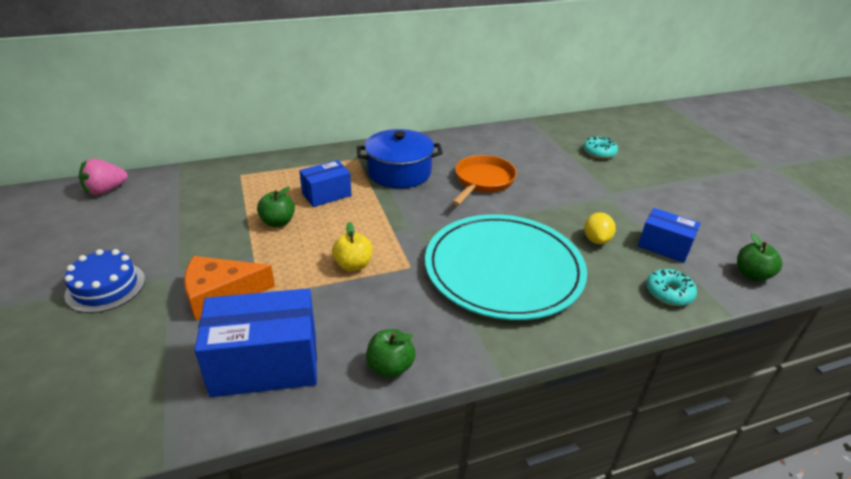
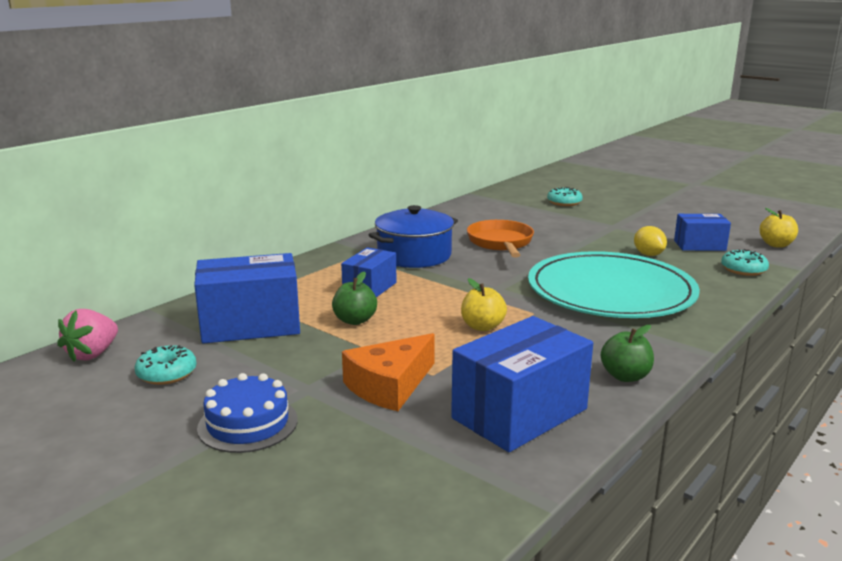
camera: 30 degrees left, 15 degrees down
green apple [737,233,782,281] -> yellow apple [760,208,798,248]
none -> turquoise donut [135,345,197,385]
none -> blue box [194,253,300,344]

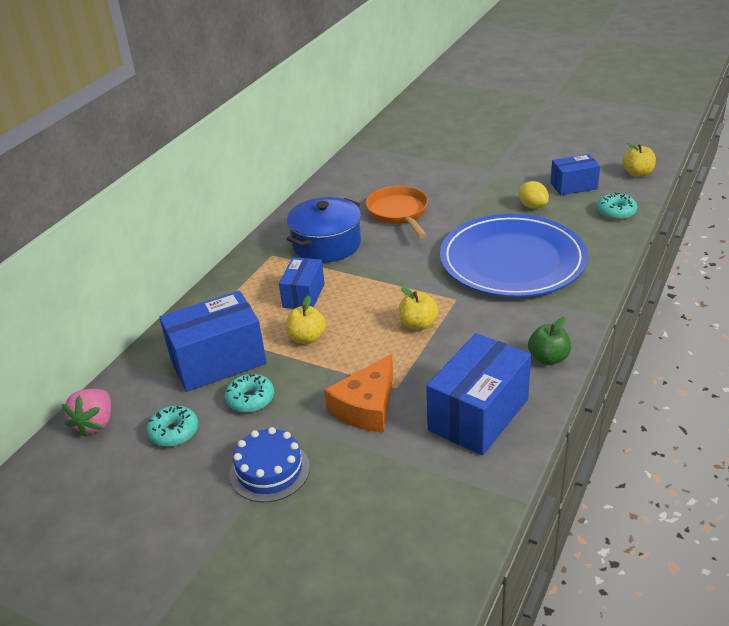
camera: 10 degrees left, 15 degrees up
green apple [332,271,377,325] -> yellow apple [286,295,326,344]
turquoise plate [528,251,700,318] -> blue plate [440,214,588,297]
turquoise donut [547,187,583,206] -> turquoise donut moved to [225,374,274,413]

